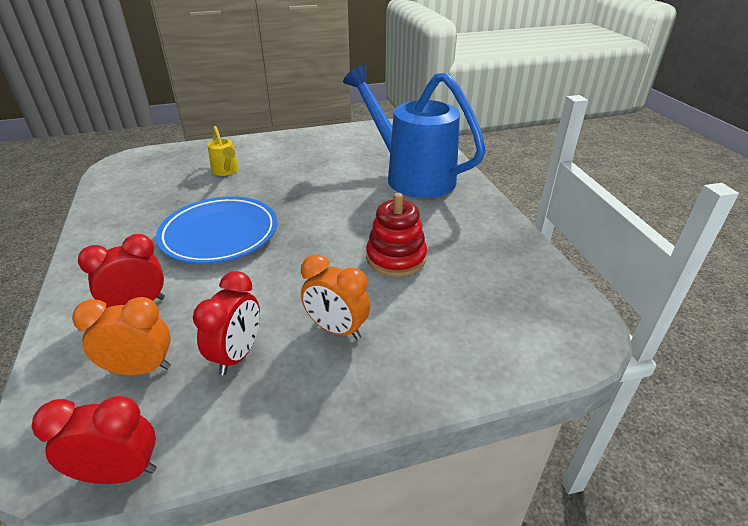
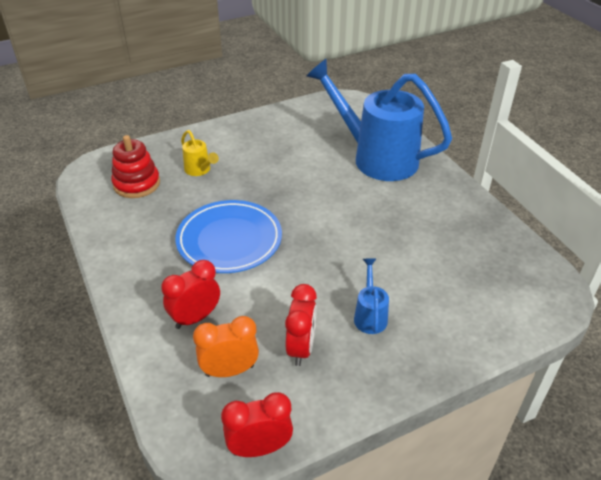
camera: 10 degrees left, 5 degrees up
orange clock [301,254,370,340] -> blue watering can [354,258,389,334]
red stacking toy [366,193,427,277] -> red stacking toy moved to [111,135,160,198]

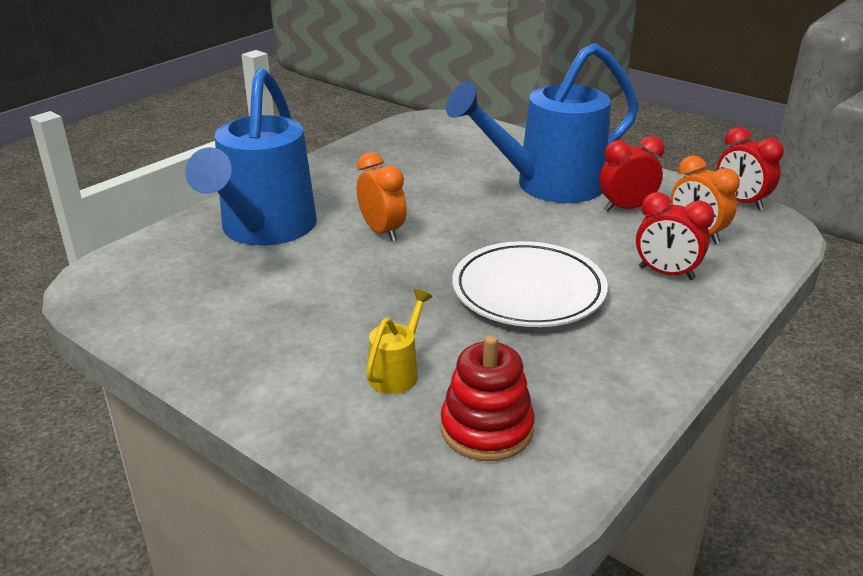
camera: 115 degrees left, 10 degrees down
blue plate [175,200,282,273] -> white plate [452,241,608,327]
blue watering can [354,258,389,334] -> blue watering can [446,43,639,203], size x2.47
none -> orange clock [357,152,407,241]

